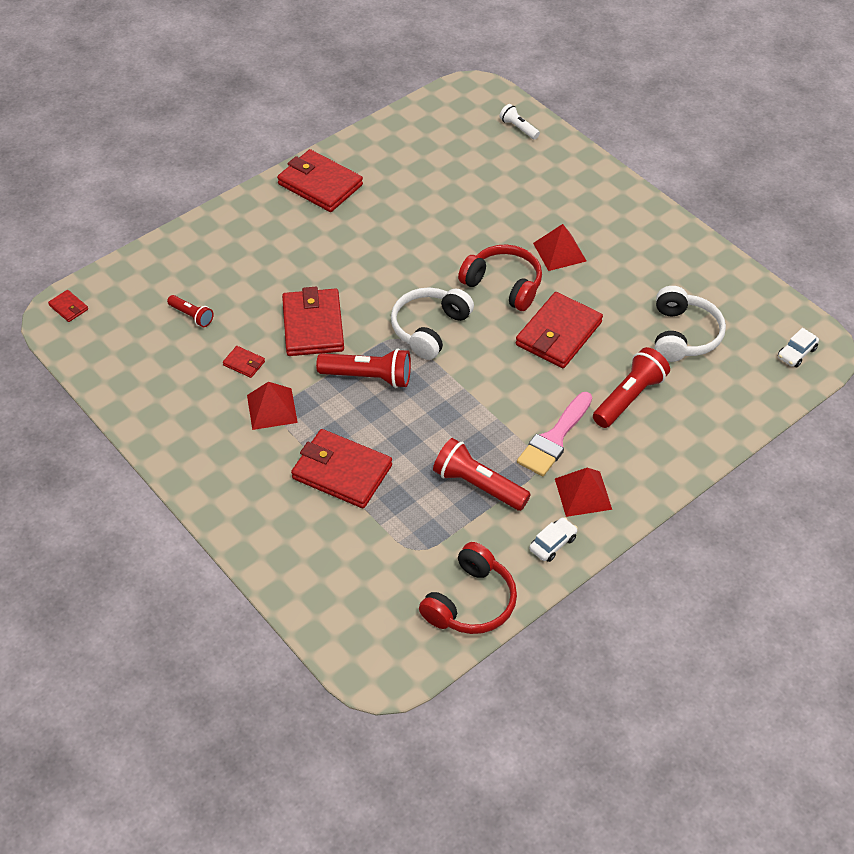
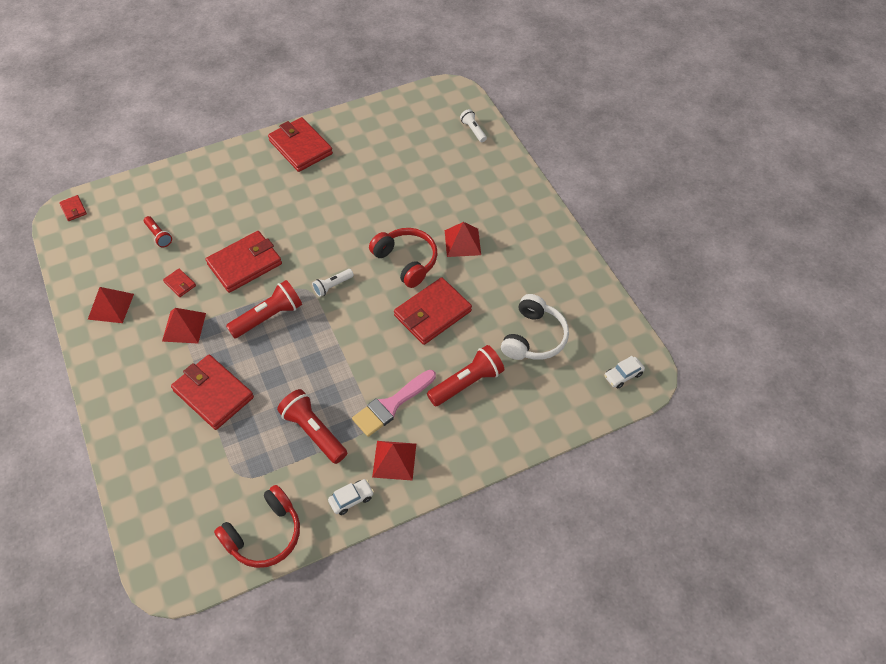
camera: 15 degrees right, 5 degrees up
red wallet [282,287,344,356] -> red wallet turned 45 degrees clockwise [206,231,282,293]
red flashlight [316,348,411,388] -> red flashlight turned 60 degrees counterclockwise [226,280,302,339]
white headphones [391,287,474,360] -> white flashlight [312,269,354,297]
none -> red pyramid [88,287,134,323]

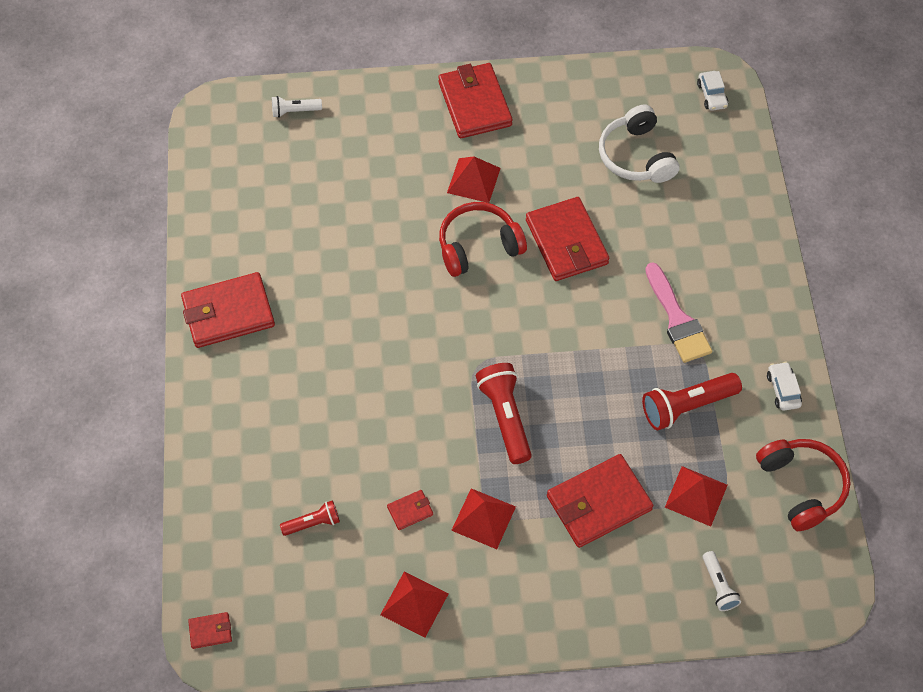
camera: 70 degrees left, 5 degrees up
red wallet [206,231,282,293] -> red wallet moved to [438,63,513,138]
white flashlight [312,269,354,297] -> white flashlight moved to [703,551,741,611]
red pyramid [372,441,416,481] -> red pyramid moved to [665,466,727,526]
red flashlight [427,345,504,407] -> none
white headphones [501,294,569,360] -> white headphones turned 150 degrees counterclockwise [599,105,679,183]

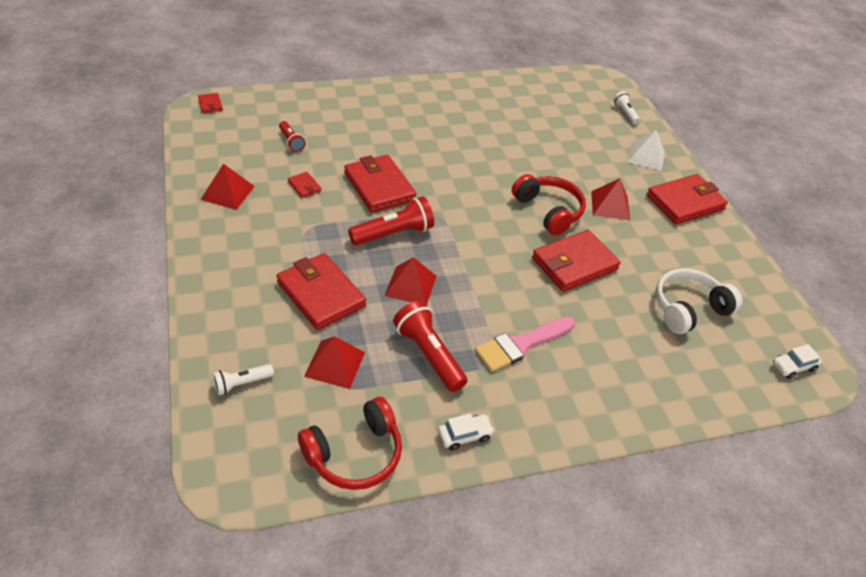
camera: 75 degrees right, 15 degrees down
red wallet [181,272,275,348] -> red wallet moved to [344,155,416,213]
red pyramid [451,488,516,549] -> red pyramid moved to [385,257,437,305]
none -> white pyramid [627,130,665,171]

